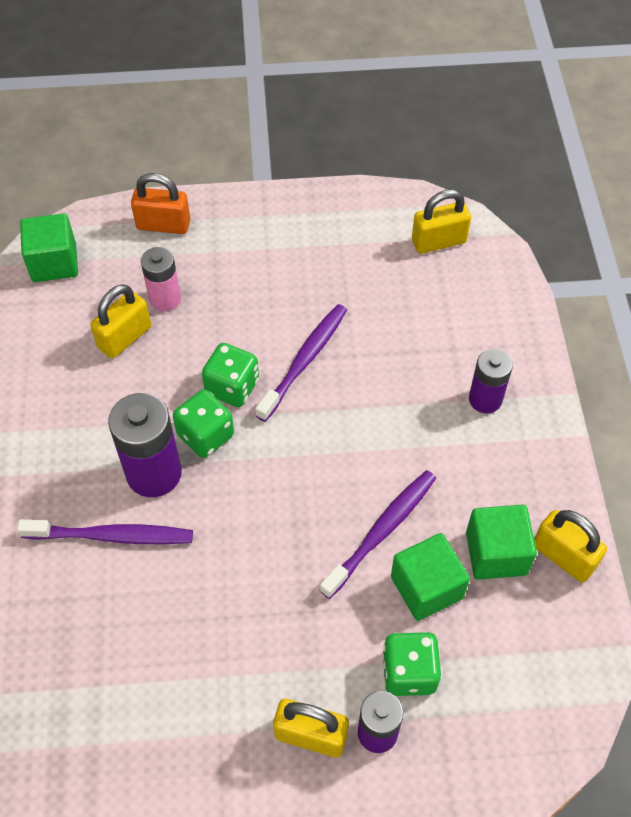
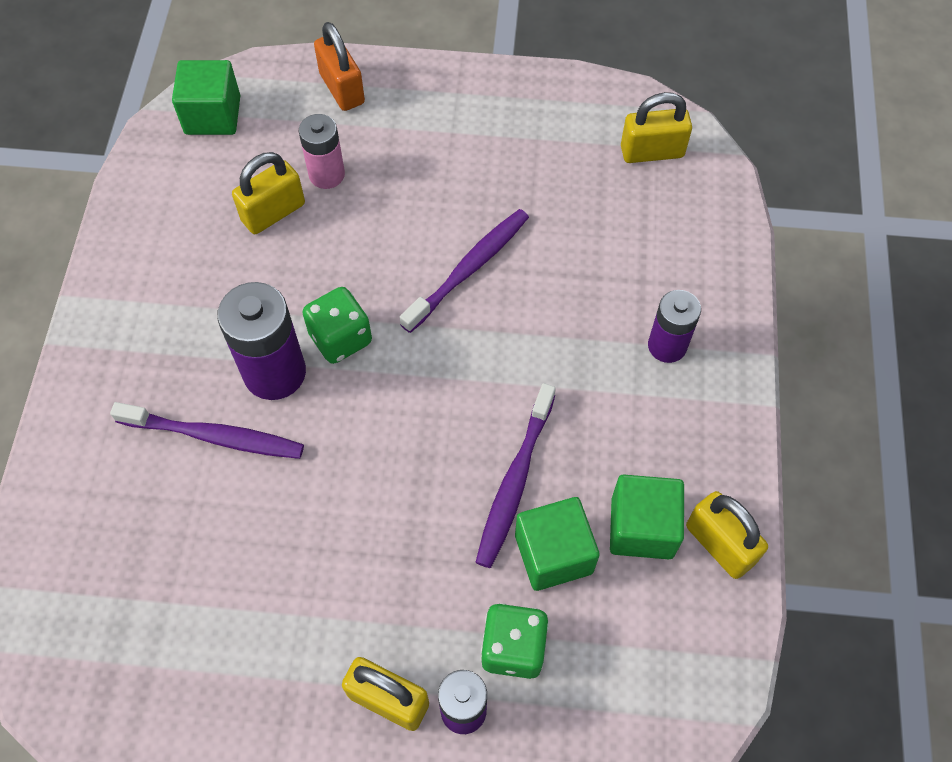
camera: 10 degrees right, 5 degrees up
orange padlock [131,173,190,234] -> orange padlock turned 45 degrees clockwise [314,22,365,111]
green dice [202,343,259,407] -> none
purple toothbrush [320,470,436,599] -> purple toothbrush turned 150 degrees clockwise [476,383,556,568]

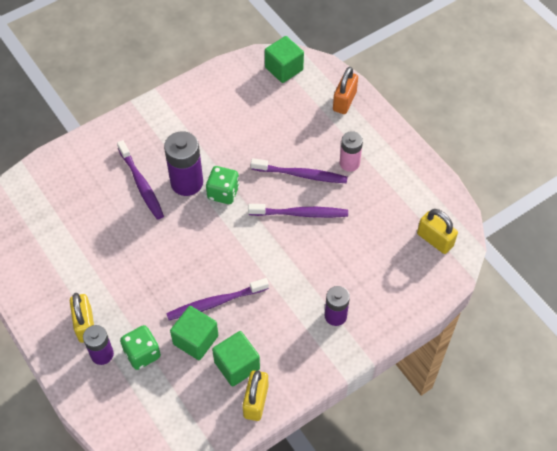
camera: 50 degrees right, 5 degrees down
yellow padlock [232,152,305,234] -> none
pink battery [299,114,345,189] -> pink battery moved to [340,131,363,172]
none -> purple toothbrush [251,158,348,183]

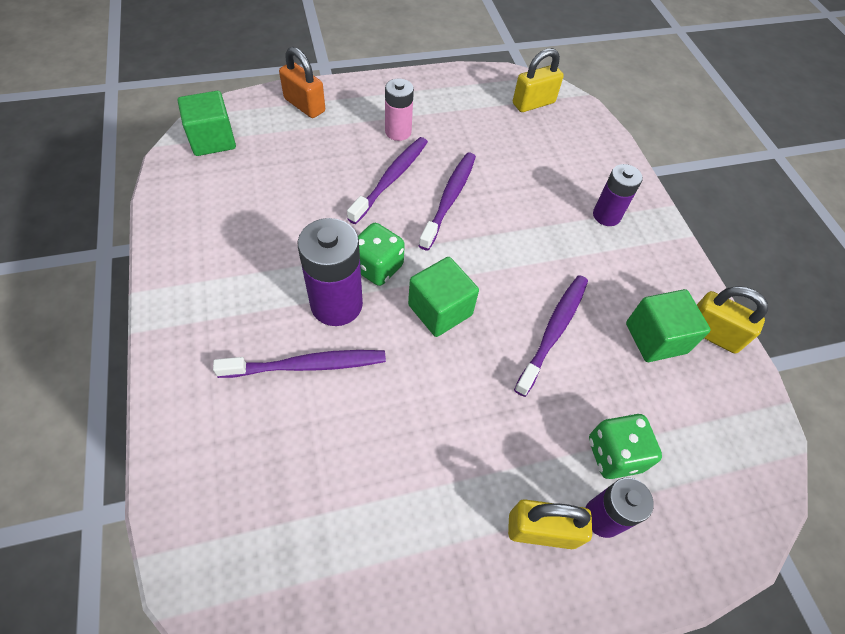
camera: 75 degrees left, 0 degrees up
purple toothbrush [166,278,269,320] -> purple toothbrush turned 150 degrees counterclockwise [514,275,588,397]
green cube [170,306,218,360] -> green cube moved to [408,257,479,337]

